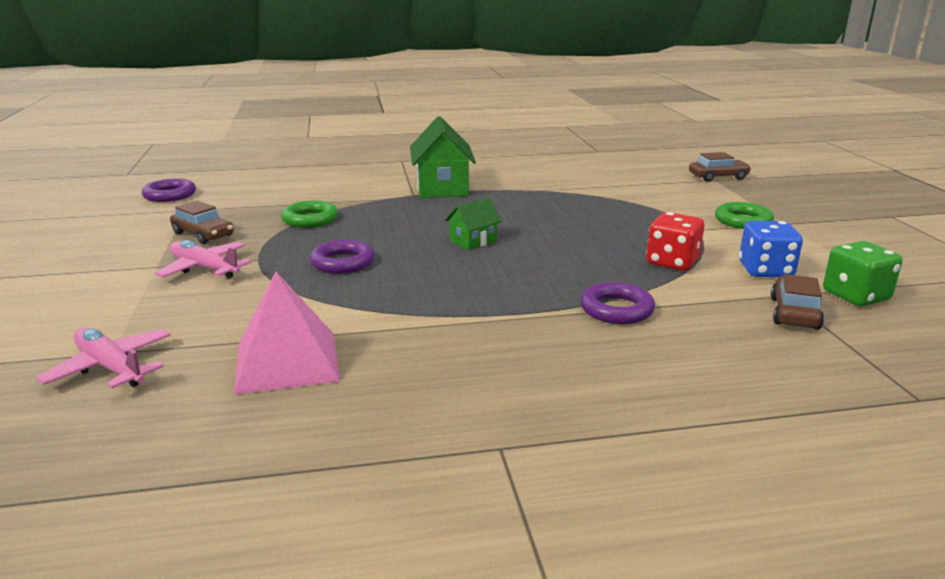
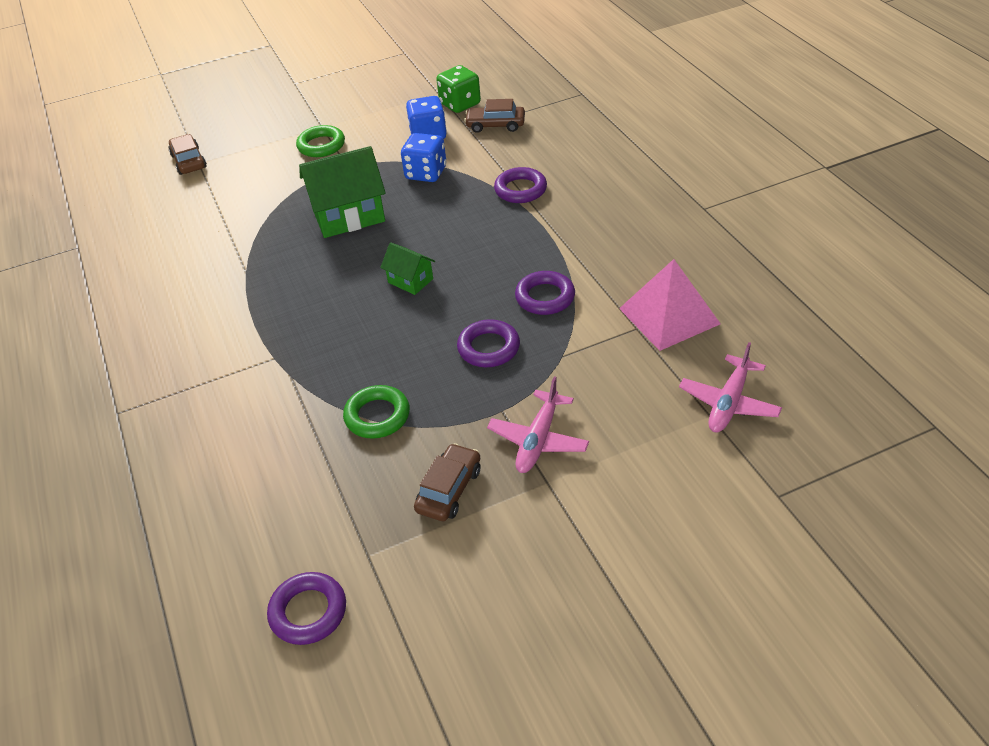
camera: 100 degrees left, 20 degrees up
green house [410,116,476,198] -> green house moved to [299,146,386,238]
red dice [646,212,704,271] -> blue dice [401,133,446,182]
none -> purple ring [515,271,575,315]

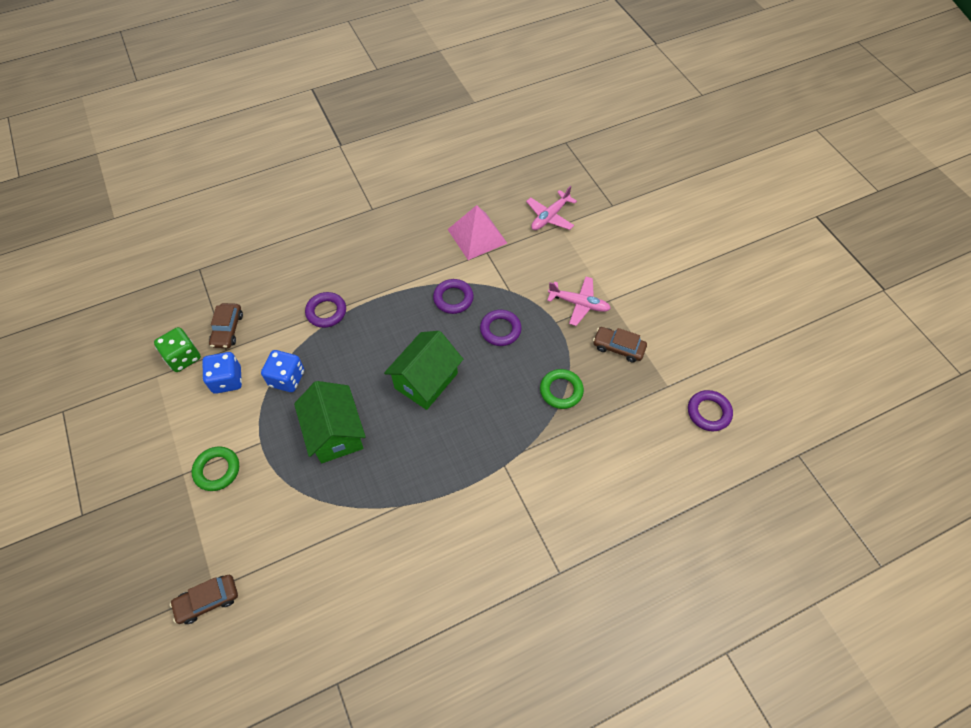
camera: 95 degrees left, 15 degrees up
green house [380,242,435,295] -> green house [384,331,463,410], size x1.91
pink plane [679,342,782,433] -> pink plane turned 105 degrees clockwise [526,186,577,230]

